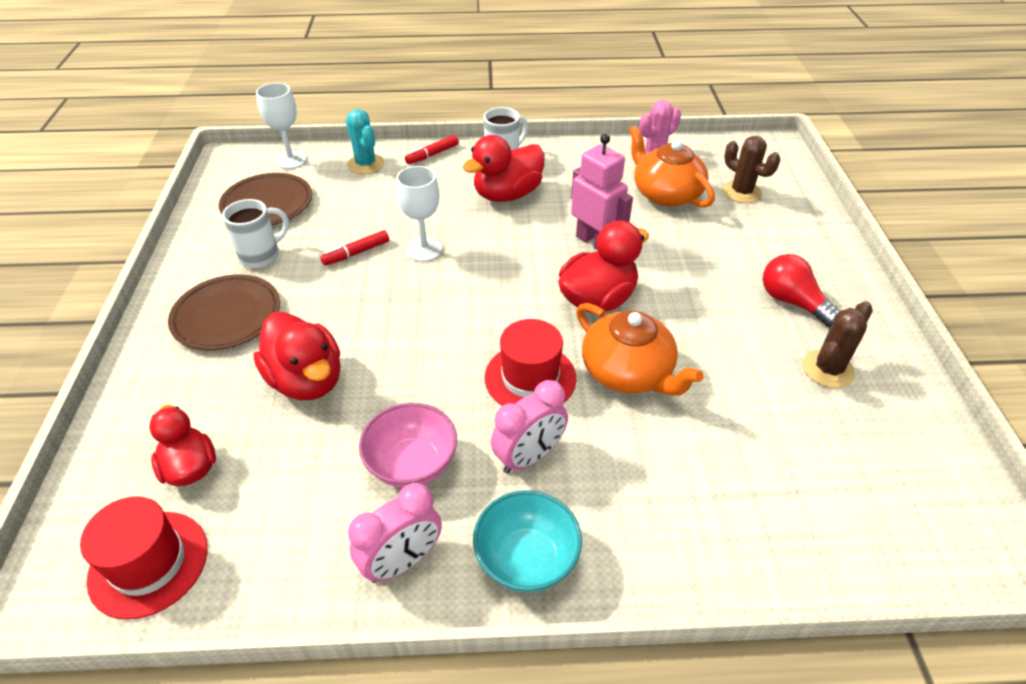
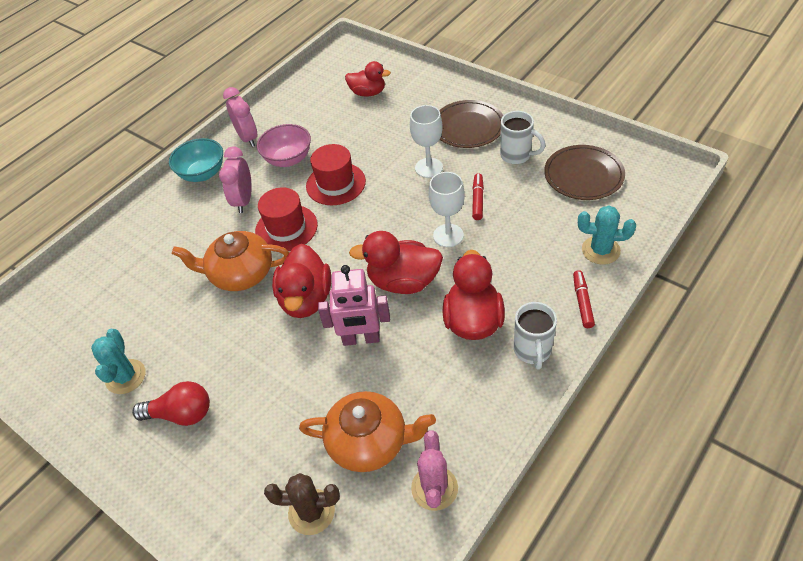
camera: 135 degrees right, 5 degrees up
red hat [80,496,208,620] -> red hat moved to [306,144,366,205]
white mug [222,199,289,269] -> white mug turned 60 degrees counterclockwise [500,111,545,164]
red duck [253,312,341,400] -> red duck moved to [349,231,443,294]
white goblet [256,83,307,169] -> white goblet moved to [410,105,443,178]
pink clock [348,483,442,583] -> pink clock turned 150 degrees clockwise [223,87,258,147]
brown cactus [802,301,873,388] -> turquoise cactus [91,329,146,394]

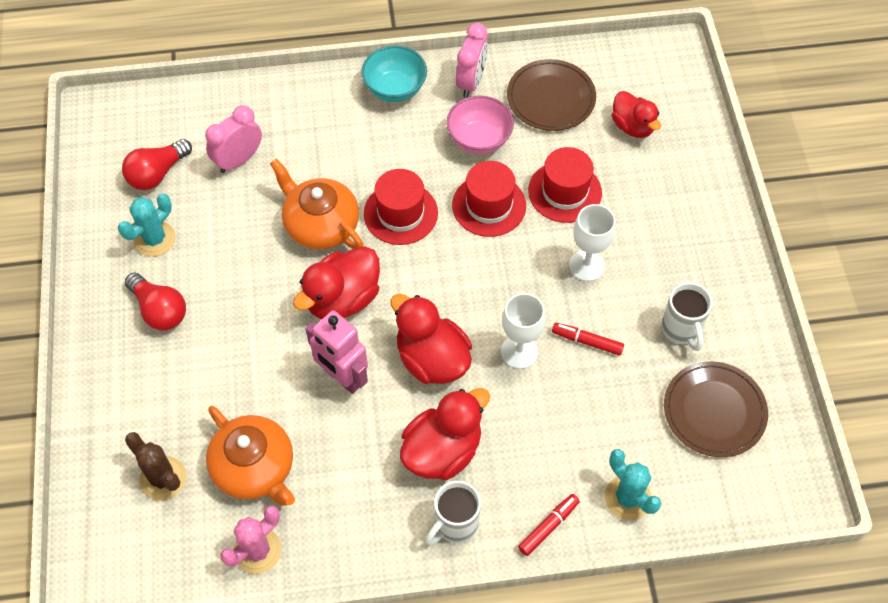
camera: 40 degrees right, 10 degrees up
pink clock [219,146,252,213] -> pink clock moved to [205,105,262,173]
brown plate [439,100,503,148] -> brown plate moved to [507,59,596,131]
red marker [472,173,484,220] -> red marker turned 120 degrees counterclockwise [552,323,624,356]
none -> red light bulb [122,139,192,190]
none -> red hat [528,147,602,223]

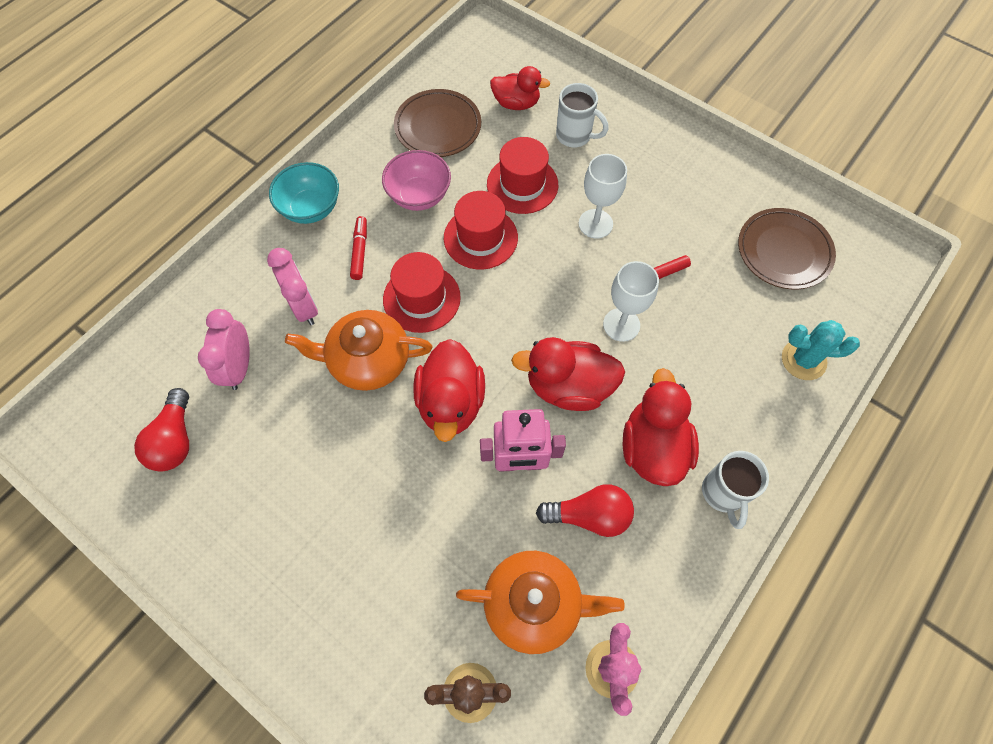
camera: 45 degrees left, 5 degrees up
turquoise cactus [118,194,176,257] -> none
red light bulb [125,272,186,330] -> red light bulb moved to [536,484,634,537]
pink clock [456,23,488,98] -> pink clock moved to [267,248,318,325]
red marker [518,494,580,556] -> red marker moved to [350,216,367,280]
white mug [661,282,713,351] -> white mug moved to [556,83,609,147]

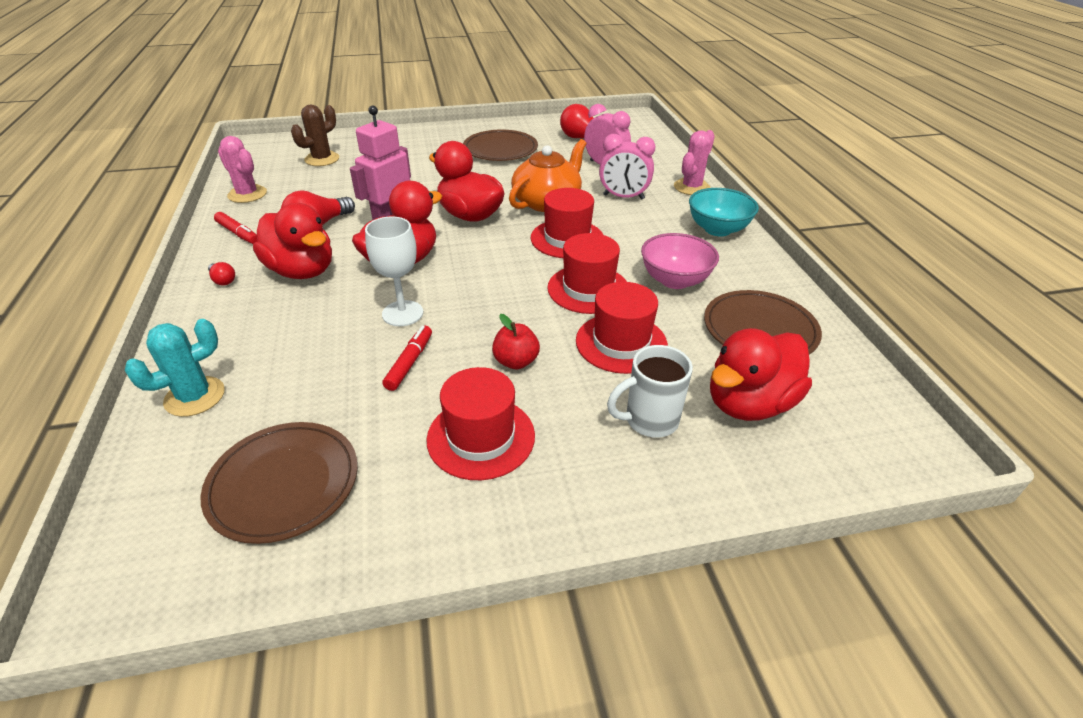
camera: 130 degrees right, 25 degrees down
red marker [350,216,367,280] -> red marker moved to [214,212,257,244]
orange teapot [456,551,625,654] -> none
red duck [490,66,550,110] -> red duck [710,328,812,421], size x1.51
white goblet [579,154,627,239] -> red apple [492,314,540,369]
white mug [702,451,769,529] -> red light bulb [208,262,235,286]
none -> red hat [426,367,535,480]
none -> brown plate [463,129,538,161]
none -> pink cactus [674,130,715,195]

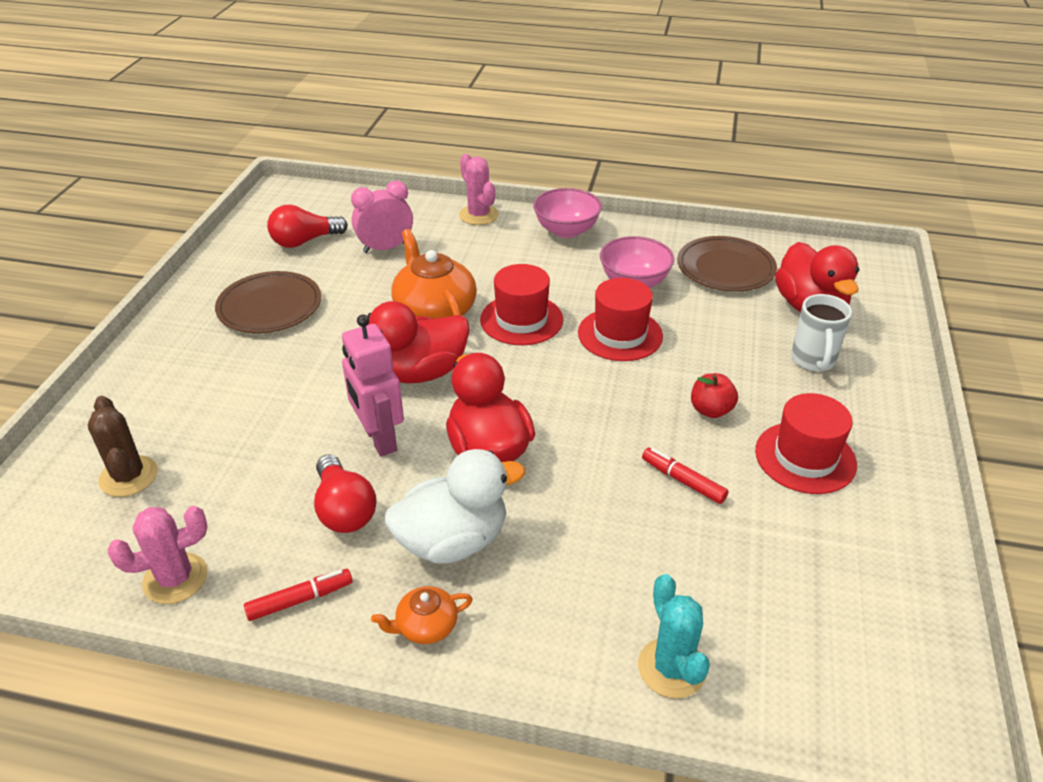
camera: 65 degrees left, 0 degrees up
brown plate [201,422,358,544] -> none
red light bulb [208,262,235,286] -> orange teapot [371,586,473,644]
red duck [253,203,332,279] -> white duck [385,449,525,563]
white goblet [365,216,423,326] -> none
red hat [576,282,668,374] -> none
pink clock [599,134,655,200] -> none
turquoise bowl [689,188,759,236] -> pink bowl [533,188,602,238]

